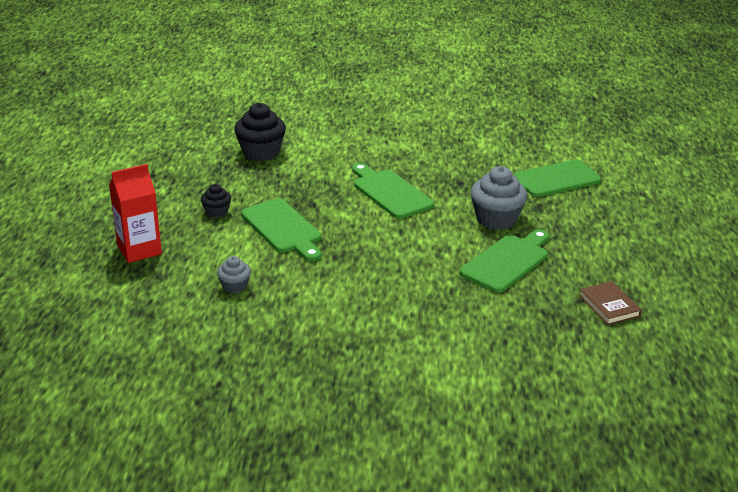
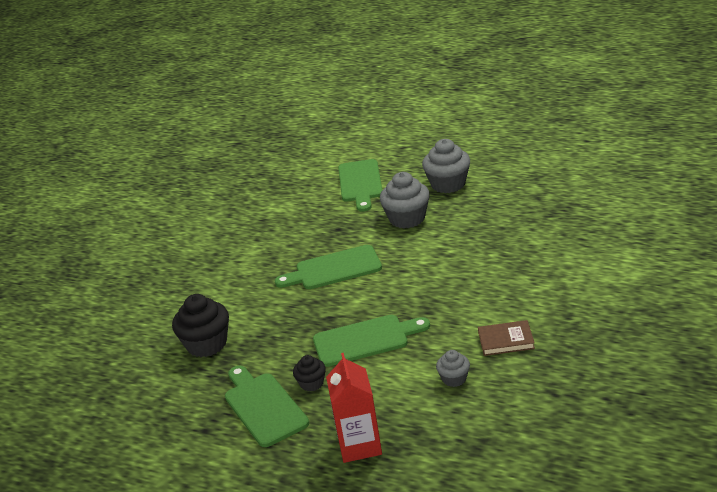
camera: 65 degrees left, 0 degrees up
green cutting board [460,230,549,293] -> green cutting board moved to [225,366,309,447]
brown book [579,281,642,325] -> brown book moved to [478,320,535,356]
none -> grey cupcake [422,139,470,193]

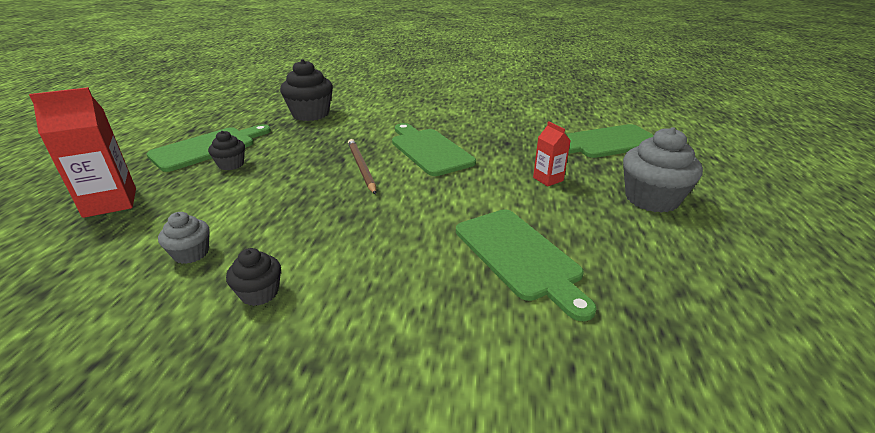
camera: 70 degrees right, 0 degrees up
green cutting board [313,315,430,367] -> green cutting board moved to [456,209,597,321]
grey cupcake [380,172,430,228] -> red carton [533,121,571,186]
brown book [478,320,535,356] -> black cupcake [226,248,281,306]
none -> brown pencil [348,139,376,195]

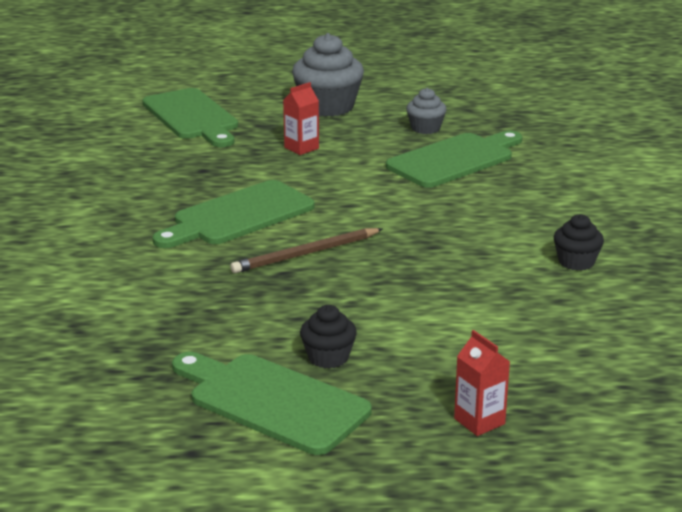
camera: 100 degrees left, 5 degrees down
red carton [29,87,136,218] -> red carton [454,330,510,436], size x0.55
grey cupcake [158,212,210,264] -> grey cupcake moved to [406,88,447,134]
black cupcake [280,59,333,121] -> none

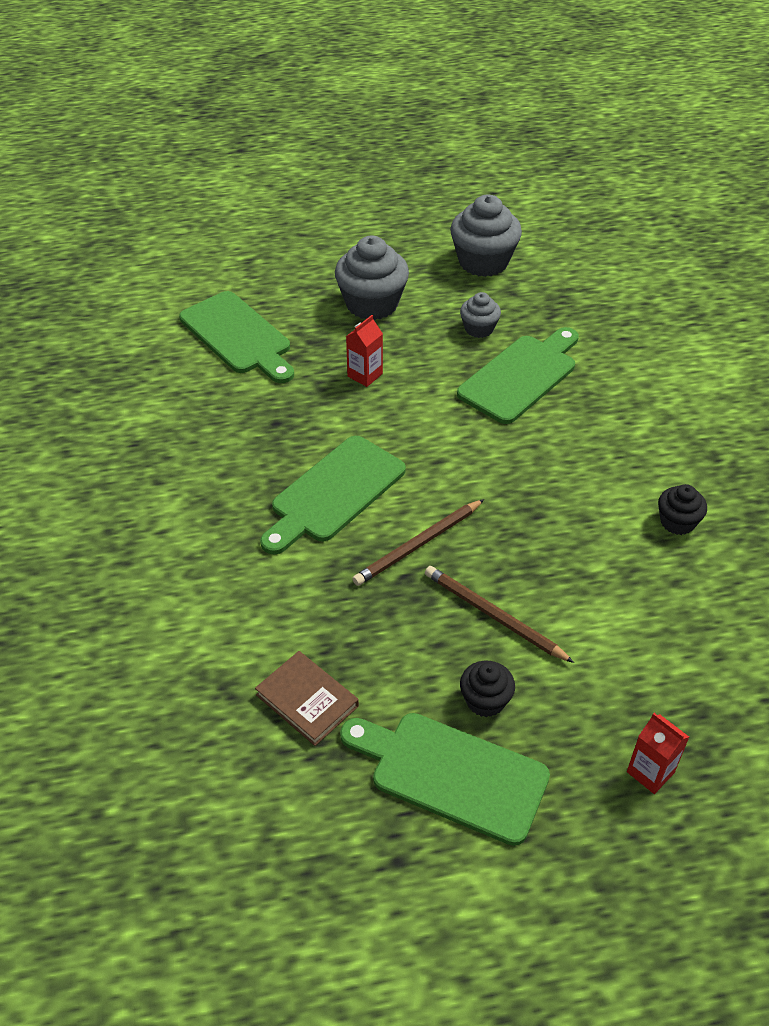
camera: 10 degrees left, 20 degrees up
none -> brown book [255,651,359,746]
none -> brown pencil [425,566,574,663]
none -> grey cupcake [450,195,522,277]

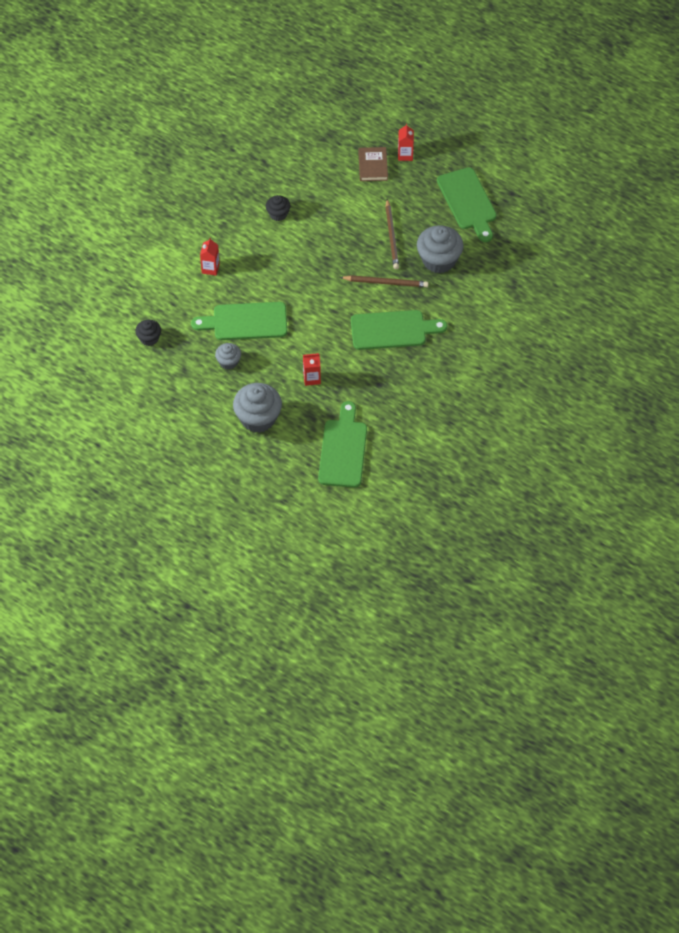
camera: 135 degrees left, 10 degrees up
brown book [255,651,359,746] -> brown book moved to [358,147,388,181]
grey cupcake [450,195,522,277] -> grey cupcake moved to [417,225,464,273]
black cupcake [460,661,515,717] -> black cupcake moved to [135,320,161,346]
none -> red carton [200,238,220,276]

